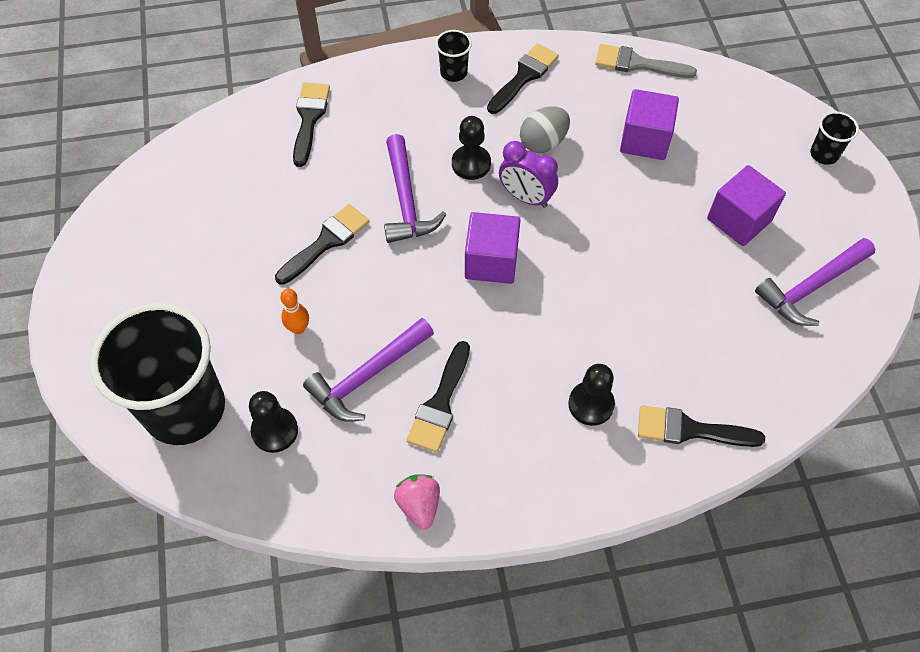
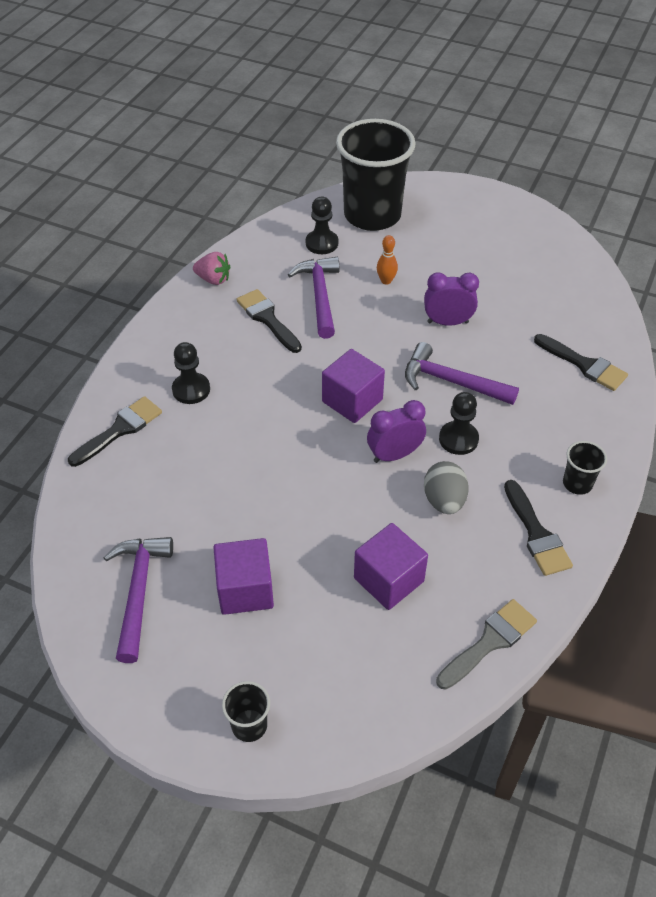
camera: 125 degrees right, 10 degrees down
black brush [275,204,370,285] -> purple clock [424,272,479,326]

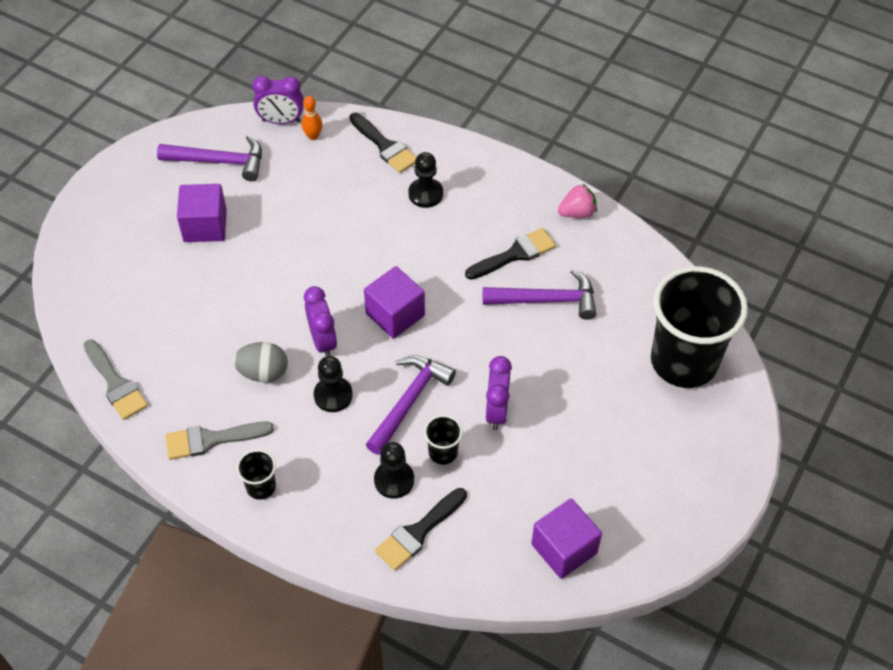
camera: 95 degrees right, 5 degrees up
pink strawberry [193,252,230,285] -> pink strawberry turned 135 degrees counterclockwise [558,183,597,218]
black cup [222,681,270,742] -> black cup moved to [424,415,463,465]
black pawn [306,197,338,254] -> black pawn moved to [374,442,414,499]
purple cube [354,523,428,610] -> purple cube moved to [531,498,602,579]
orange bowling pin [377,235,398,285] -> orange bowling pin moved to [302,96,323,140]
black brush [504,480,573,576] -> grey brush [165,422,274,460]
none -> purple clock [252,76,304,124]

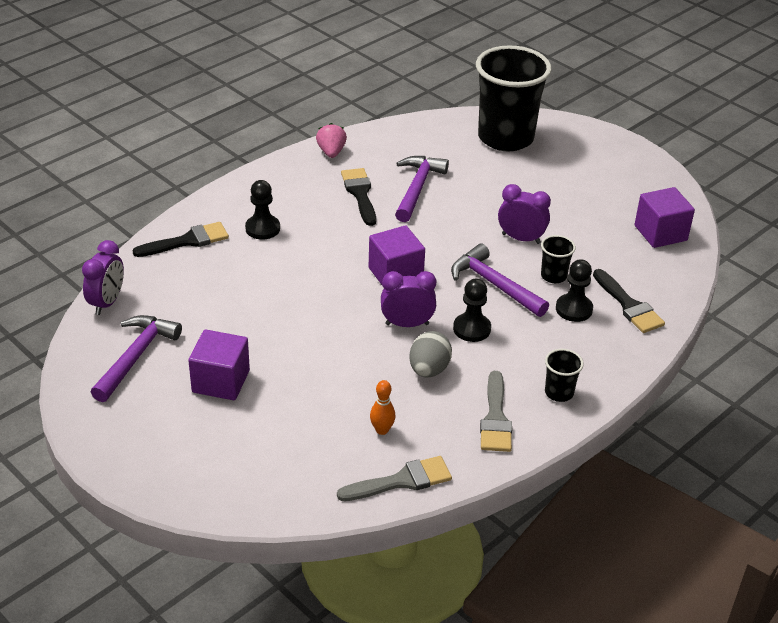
camera: 75 degrees left, 15 degrees down
orange bowling pin [302,96,323,140] -> orange bowling pin moved to [370,380,395,435]

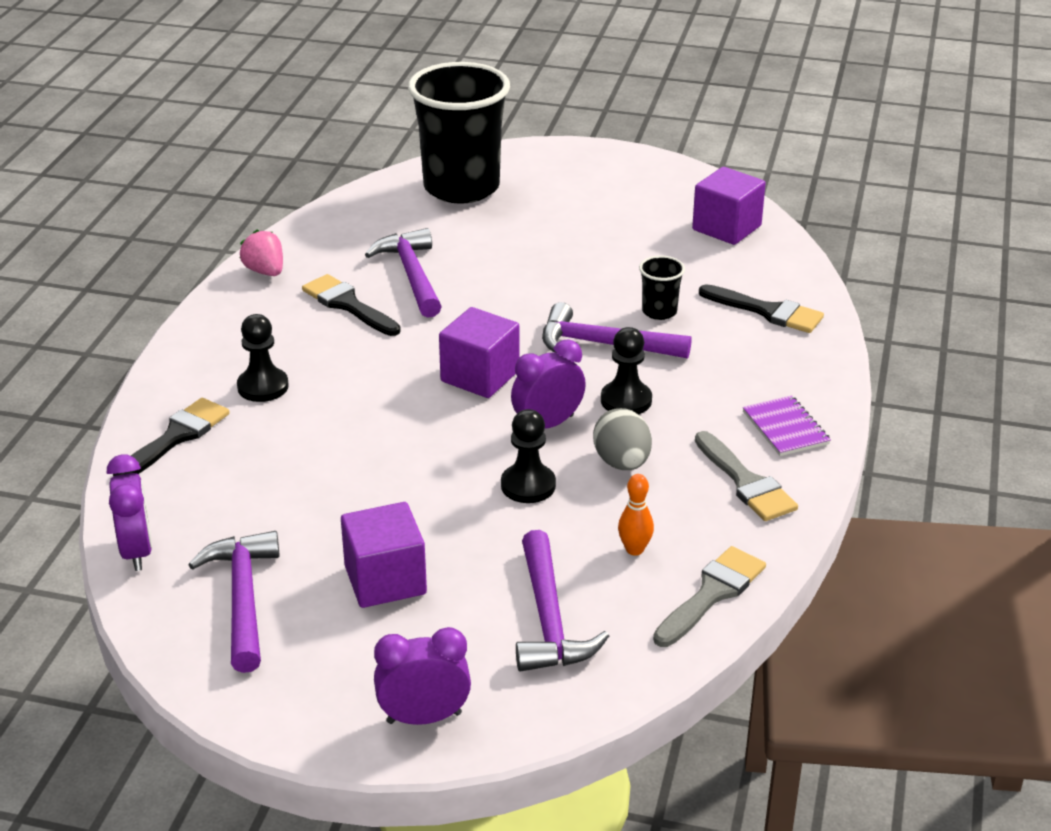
camera: 30 degrees left, 5 degrees down
purple clock [498,184,551,244] -> purple clock moved to [374,627,471,725]
black cup [545,349,584,402] -> purple notebook [743,395,831,456]
black pawn [556,259,593,322] -> black pawn moved to [501,409,556,503]
none -> purple hammer [516,530,609,672]

